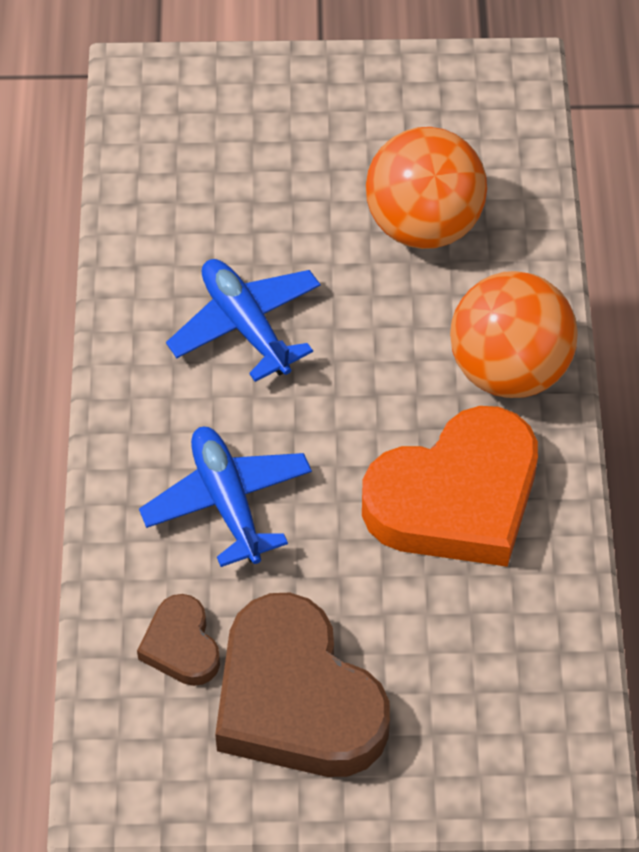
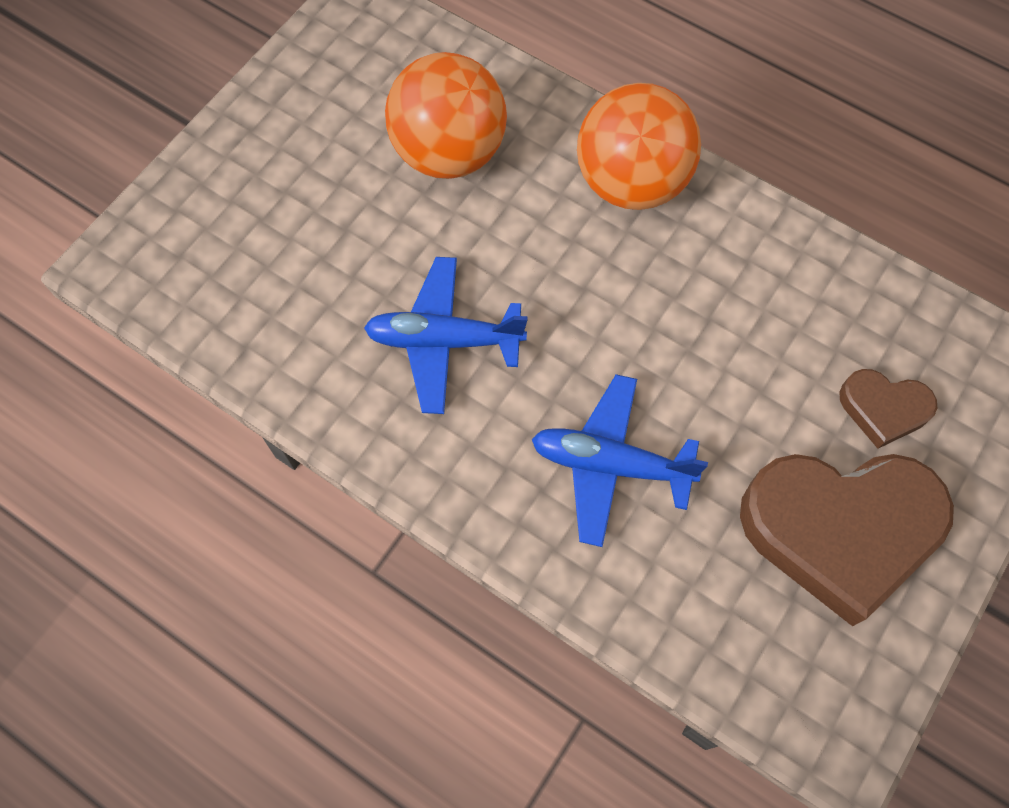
camera: 55 degrees left, 10 degrees up
brown heart [137,594,220,686] -> brown heart moved to [839,369,937,449]
orange heart [362,406,538,567] -> none

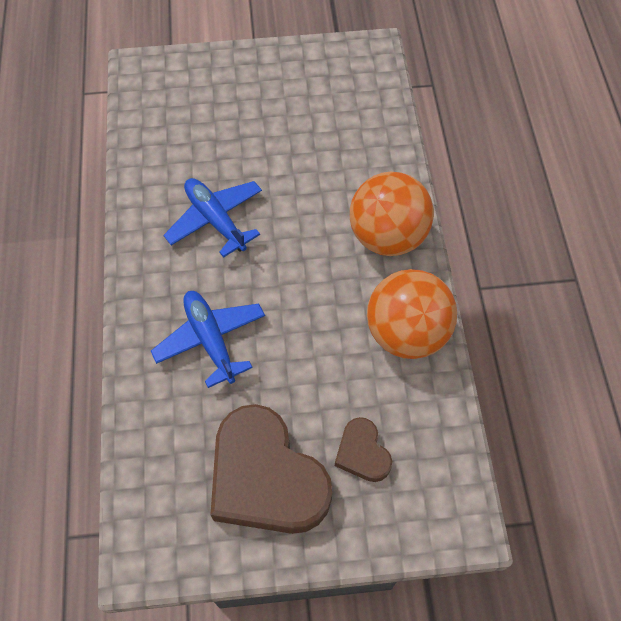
camera: 50 degrees right, 5 degrees down
orange ball [385,52,507,179] -> orange ball moved to [367,269,457,359]

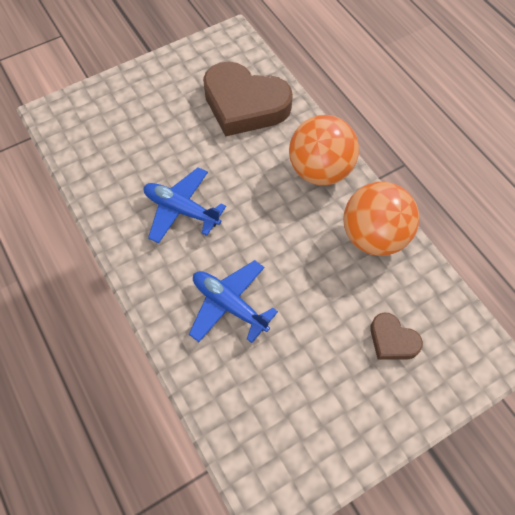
camera: 25 degrees left, 0 degrees up
brown heart [210,404,332,534] -> brown heart moved to [203,62,293,136]

